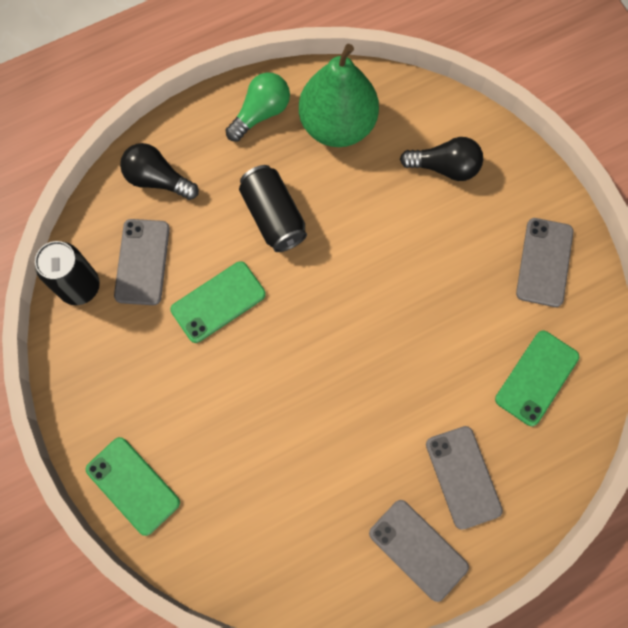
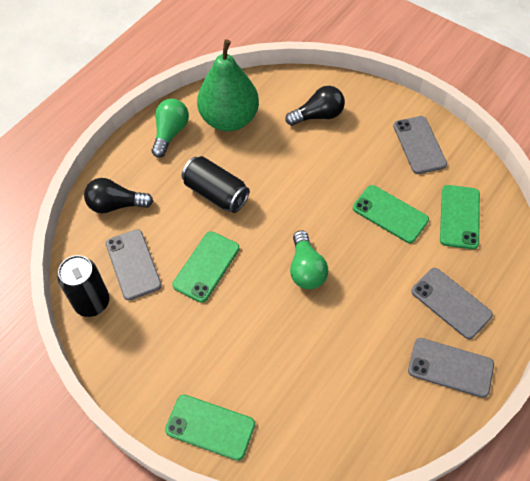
camera: 25 degrees left, 15 degrees down
none -> green light bulb [290,230,328,289]
none -> green phone [353,185,429,243]

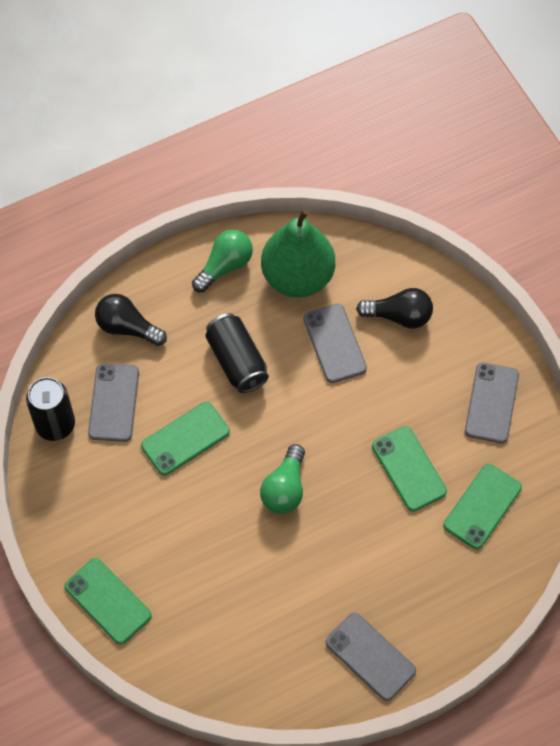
camera: 25 degrees right, 5 degrees up
grey phone [411,268,493,339] -> grey phone moved to [303,304,367,383]

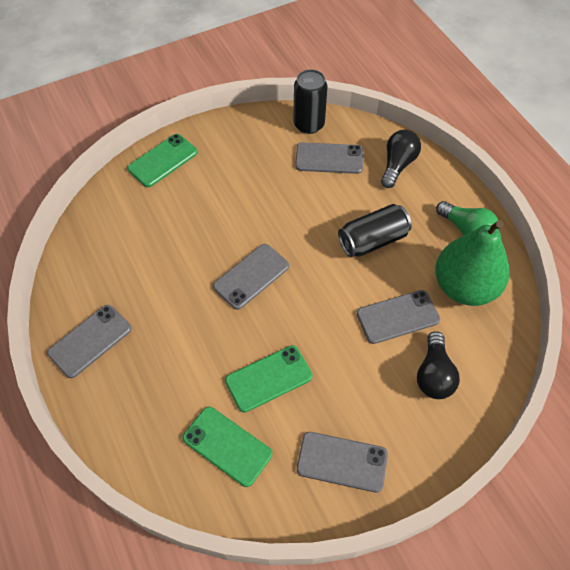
camera: 90 degrees right, 5 degrees down
green phone [141,402,230,475] -> none
green light bulb [260,444,305,514] -> grey phone [213,244,289,310]

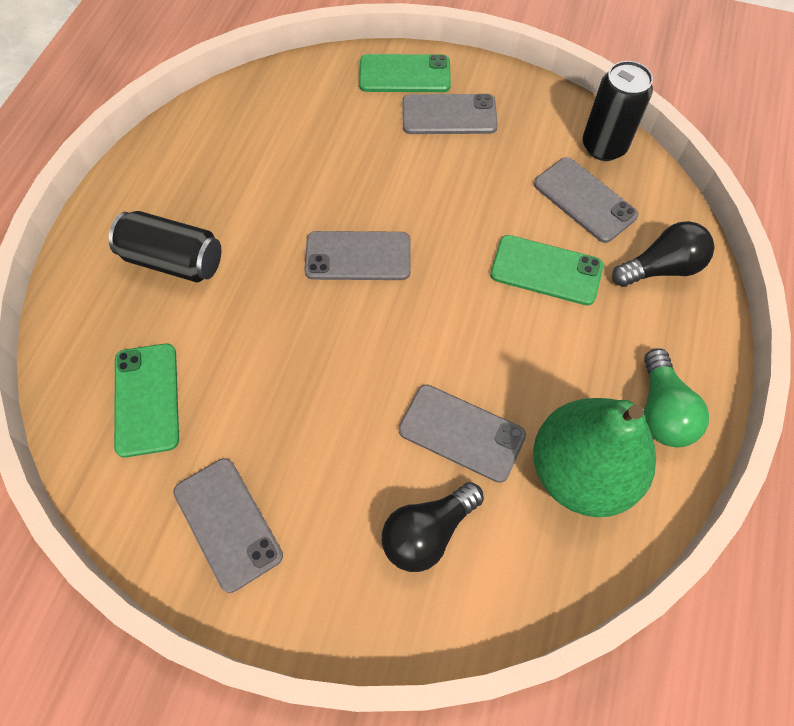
camera: 45 degrees right, 5 degrees up
grey phone [47,305,132,378] -> grey phone moved to [402,94,498,134]
green phone [225,345,313,412] -> green phone moved to [490,235,603,305]
black can [338,204,412,257] -> black can moved to [109,211,221,282]

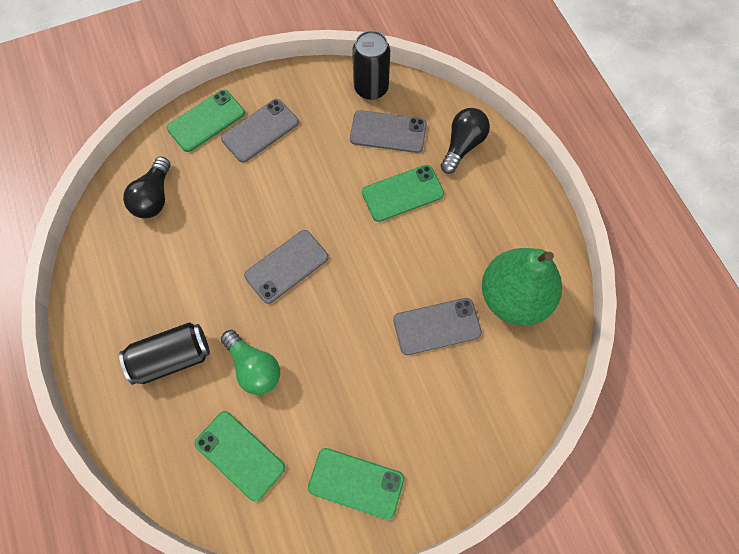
camera: 40 degrees left, 5 degrees up
grey phone [173,458,283,593] -> green phone [308,448,404,520]
black light bulb [382,482,484,572] -> black light bulb moved to [123,157,171,218]
green light bulb [644,348,709,447] -> green light bulb moved to [221,330,280,395]

